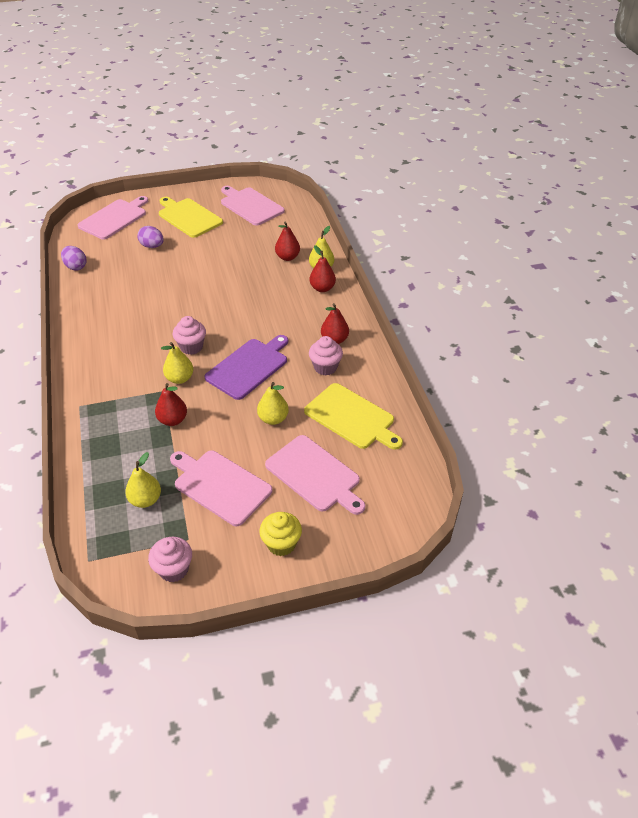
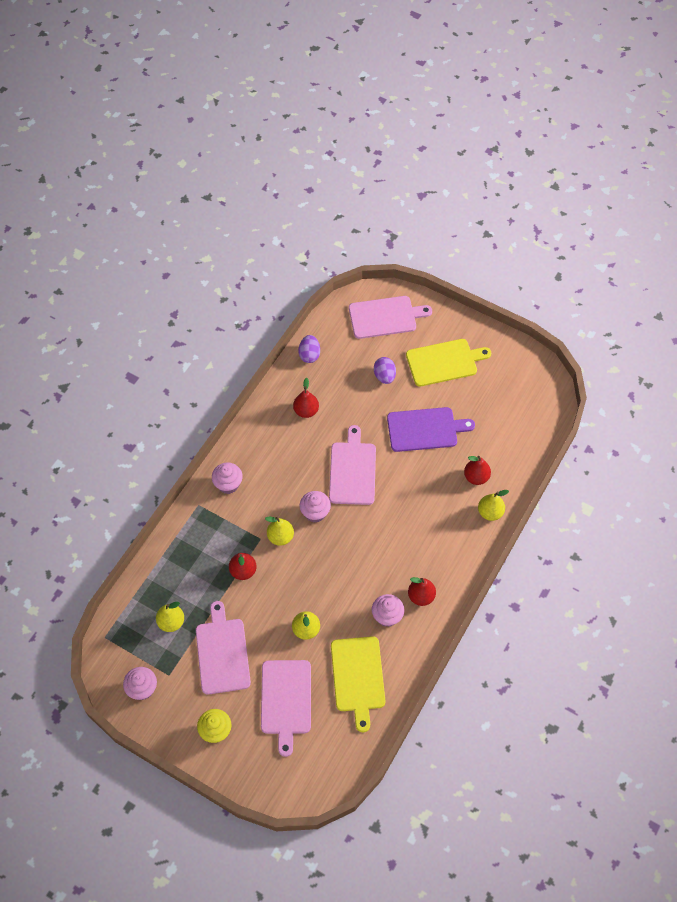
camera: 45 degrees right, 15 degrees up
yellow cutting board [159,197,223,238] -> yellow cutting board turned 75 degrees clockwise [406,339,491,387]
purple cutting board [204,335,288,400] -> purple cutting board moved to [387,407,475,452]
pink cutting board [221,186,285,226] -> pink cutting board moved to [329,425,376,505]
red pear [310,245,336,292] -> red pear moved to [293,378,319,418]
none -> pink cupcake [212,463,243,494]

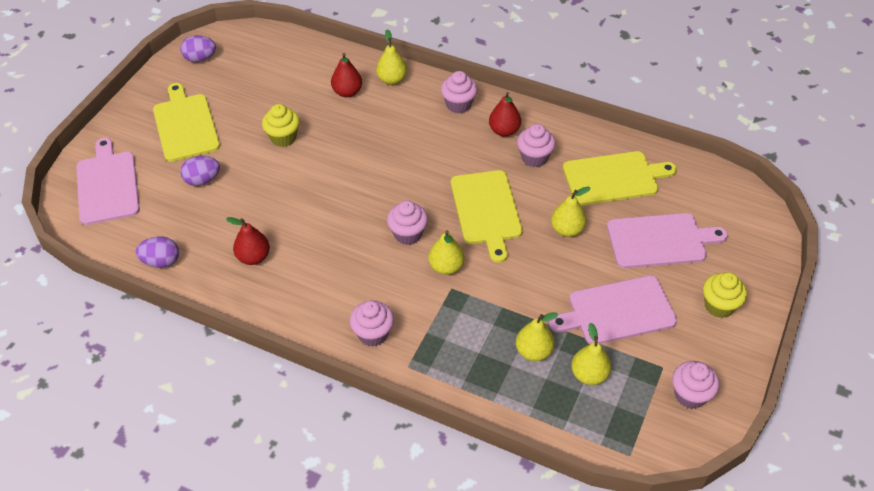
camera: 95 degrees left, 10 degrees down
red pear [229,553,257,580] -> none
pink cutting board [329,425,376,505] -> none
purple cutting board [387,407,475,452] -> yellow cupcake [262,104,300,147]
none -> purple egg [180,35,216,62]
none -> pink cupcake [441,71,477,114]
none -> yellow cutting board [451,170,522,263]
none -> yellow pear [516,312,559,361]

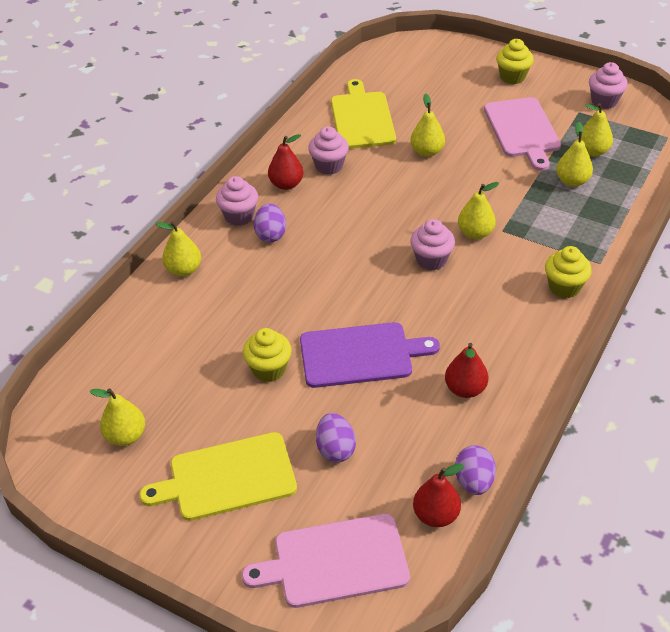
camera: 85 degrees left, 5 degrees down
purple egg [180,35,216,62] -> purple egg moved to [254,203,286,242]
red pear [331,53,362,97] -> red pear moved to [413,464,464,527]
pink cupcake [350,301,394,346] -> yellow cupcake [545,246,592,298]
yellow cutting board [451,170,522,263] -> none
pink cutting board [607,213,728,268] -> none
none -> yellow pear [90,388,145,446]
none -> purple cutting board [300,322,440,388]

